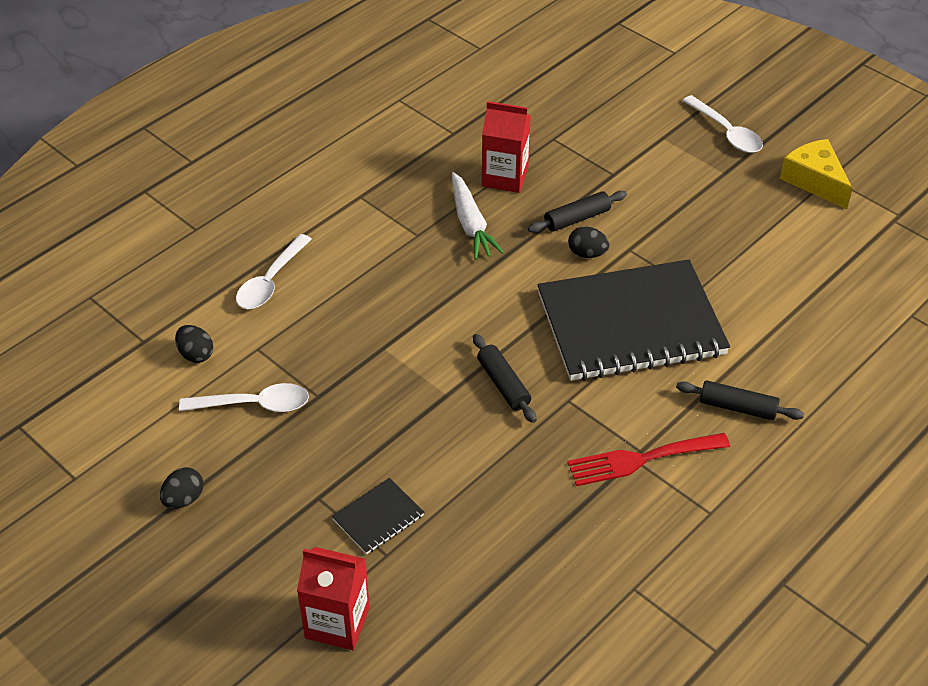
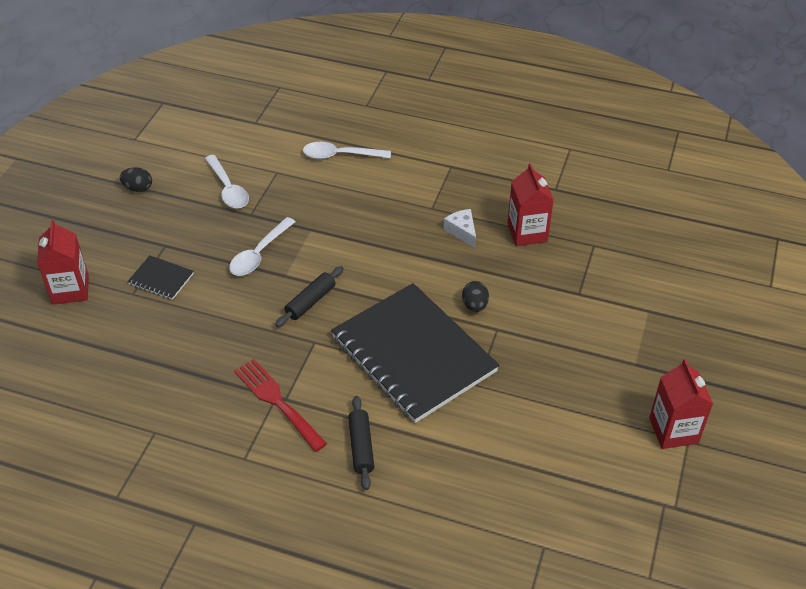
camera: 65 degrees right, 0 degrees up
black egg [175,325,213,363] -> none
white carrot [452,172,504,260] -> white cheese [444,209,476,249]
black rolling pin [528,191,627,233] -> none
white spoon [683,95,763,153] -> white spoon moved to [229,217,295,276]
yellow cheese [780,139,853,209] -> red carton [649,359,713,449]

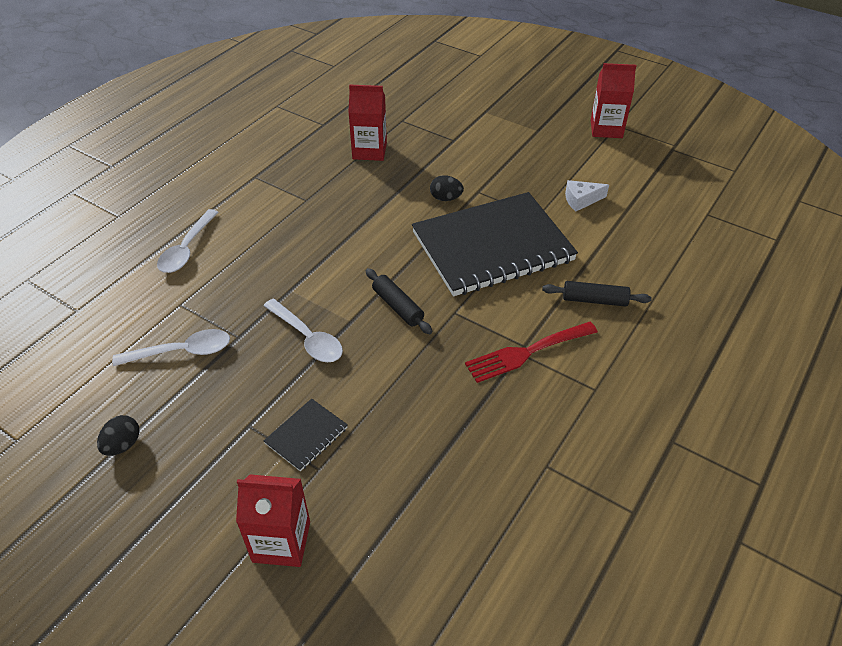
camera: 75 degrees left, 0 degrees up
white cheese [444,209,476,249] -> white cheese moved to [565,180,609,212]

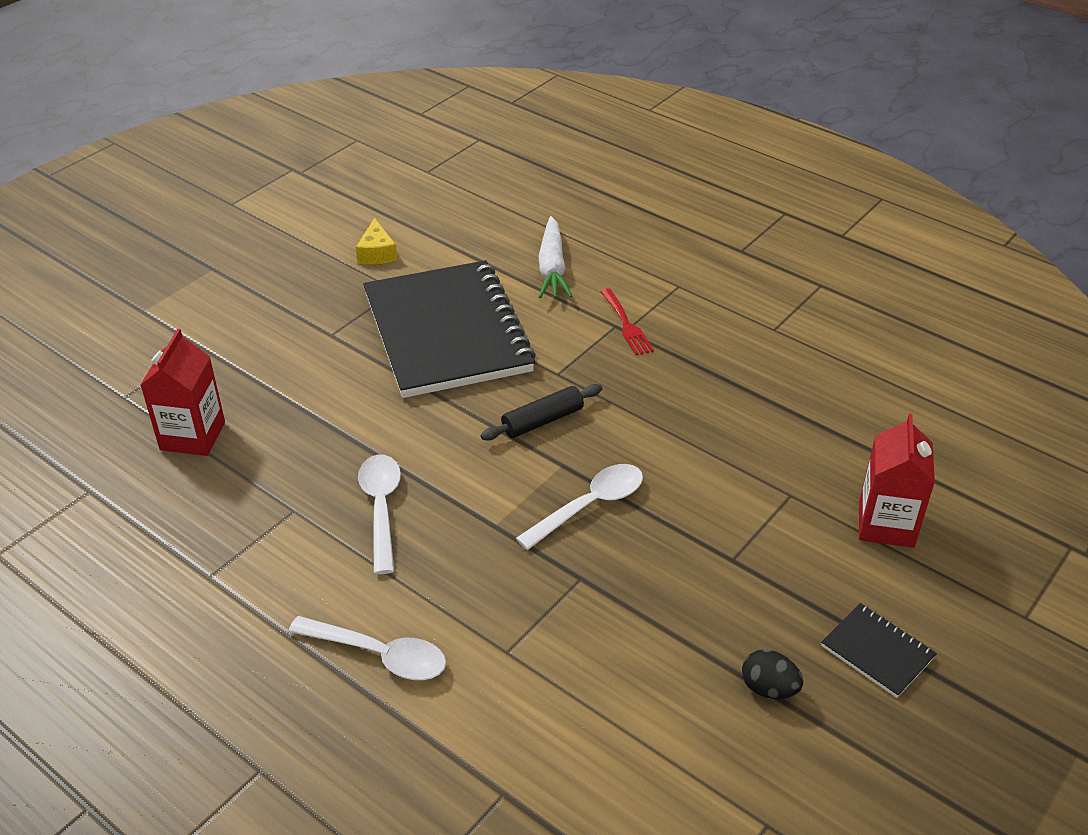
camera: 85 degrees left, 5 degrees down
white spoon [112,329,230,366] -> white spoon moved to [358,454,401,574]
black notebook [264,399,348,471] -> black notebook moved to [821,603,937,698]
black egg [430,175,464,201] -> none
red fork [465,322,598,383] -> red fork [600,288,654,355], size x0.66
black rolling pin [542,281,652,307] -> white carrot [538,216,572,298]
white cheese [565,180,609,212] -> yellow cheese [356,218,397,264]
red carton [591,63,637,138] -> none

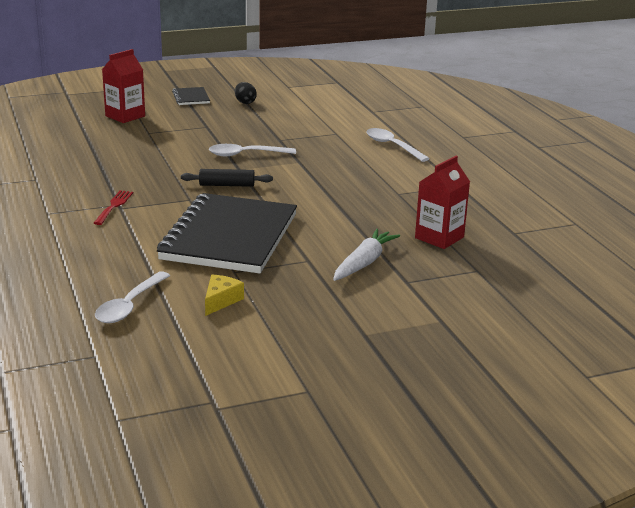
camera: 150 degrees left, 15 degrees down
white spoon [358,454,401,574] -> white spoon moved to [95,271,170,323]
white carrot [538,216,572,298] -> white carrot moved to [333,229,400,281]

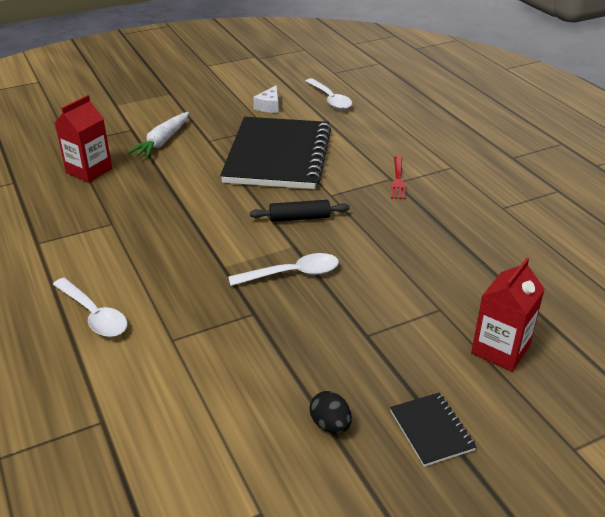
camera: 175 degrees right, 10 degrees up
white spoon [95,271,170,323] -> white spoon turned 135 degrees clockwise [305,78,352,110]
yellow cheese [205,275,244,316] -> white cheese [253,85,279,113]

